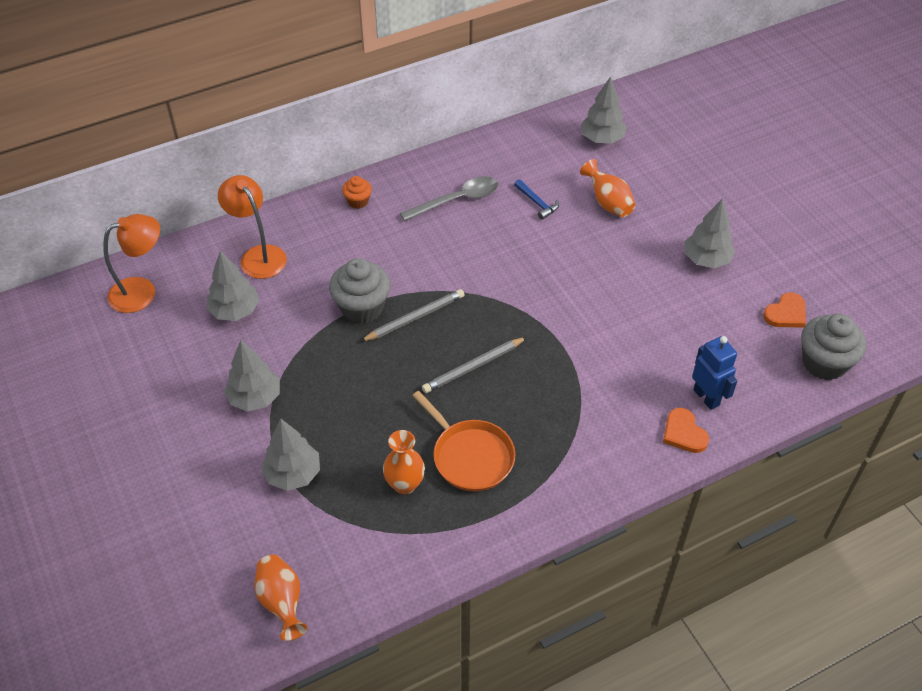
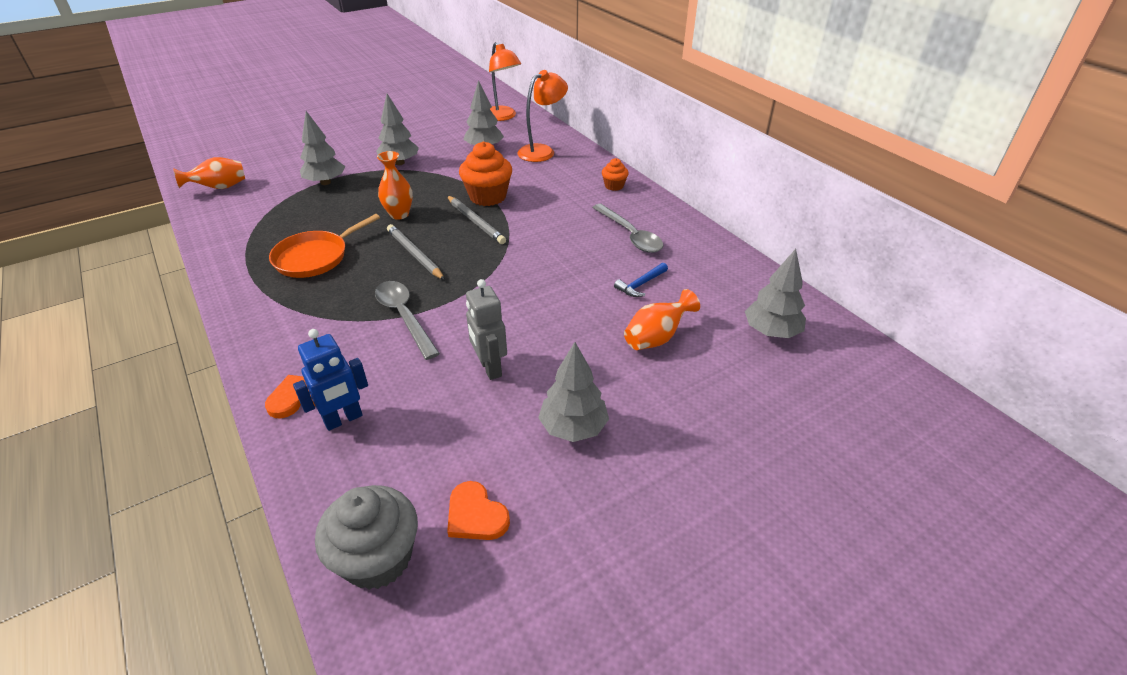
camera: 85 degrees right, 10 degrees down
grey cupcake [329,258,390,324] -> orange cupcake [459,141,512,206]
orange vase [383,430,425,494] -> orange vase moved to [377,151,413,220]
none -> grey spoon [375,281,440,360]
none -> grey robot [466,279,507,380]

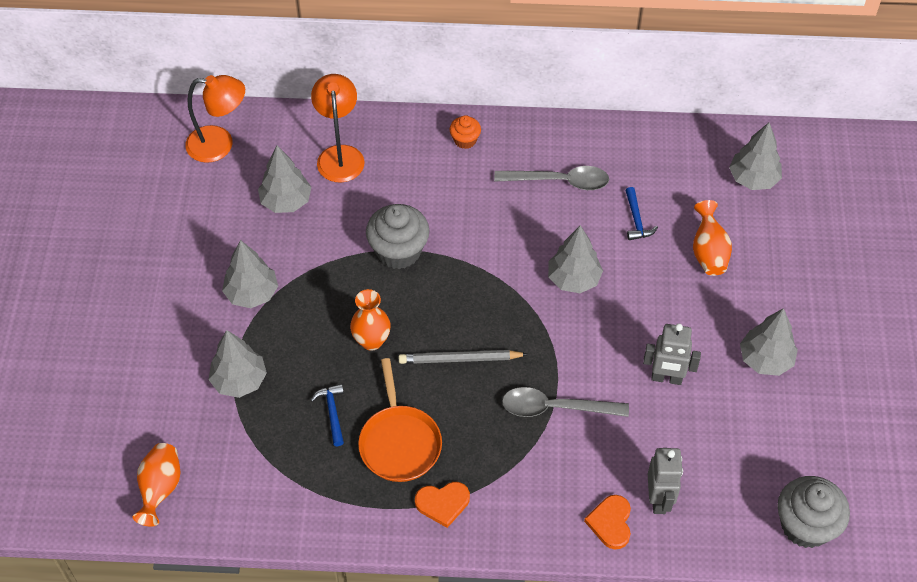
camera: 55 degrees left, 15 degrees up
blue robot [293,329,368,431] -> grey robot [648,448,683,514]
grey pencil [447,196,506,244] -> none
orange heart [447,481,510,540] -> orange heart moved to [415,482,470,528]
orange cupcake [459,141,512,206] -> grey cupcake [366,204,429,269]
none -> blue hammer [310,384,344,446]
none -> grey tree [548,225,603,293]

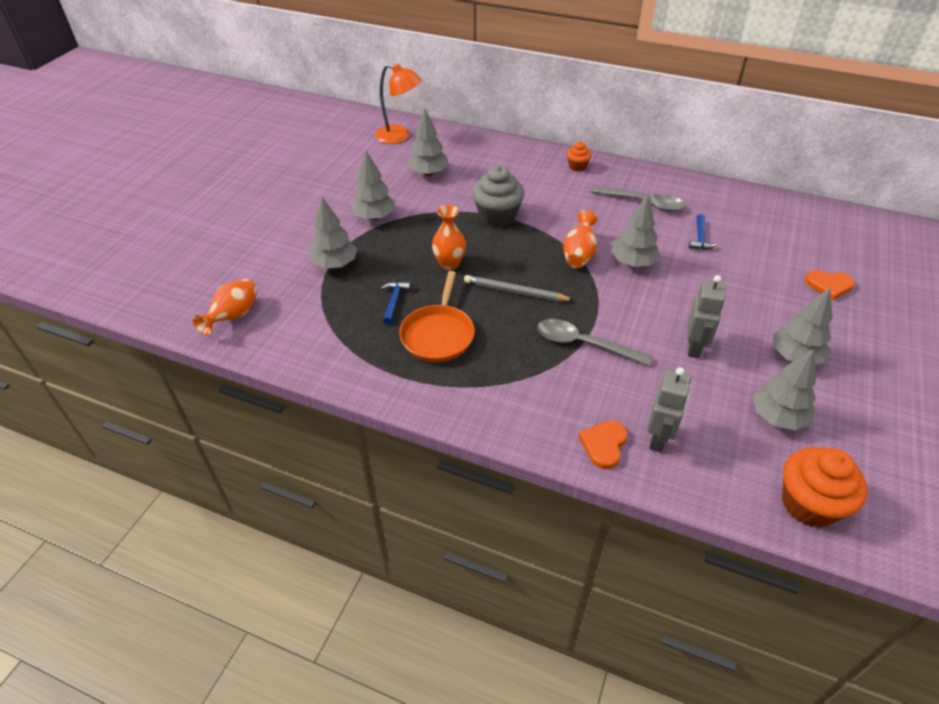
camera: 20 degrees right, 10 degrees down
orange lamp [311,74,365,182] -> none
orange heart [415,482,470,528] -> orange heart moved to [805,270,855,300]
grey robot [643,324,701,385] -> grey robot turned 105 degrees counterclockwise [687,275,726,358]
orange vase [693,200,732,276] -> orange vase moved to [563,210,597,268]
grey tree [729,123,782,190] -> grey tree moved to [752,349,816,430]
grey cupcake [778,476,850,548] -> orange cupcake [782,447,868,528]

